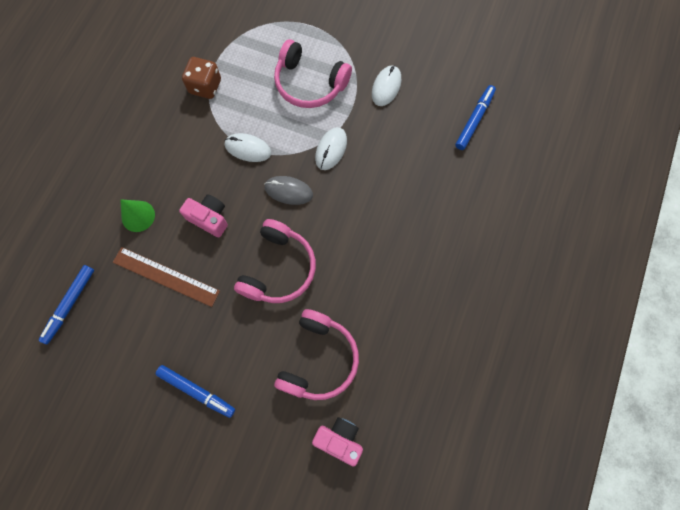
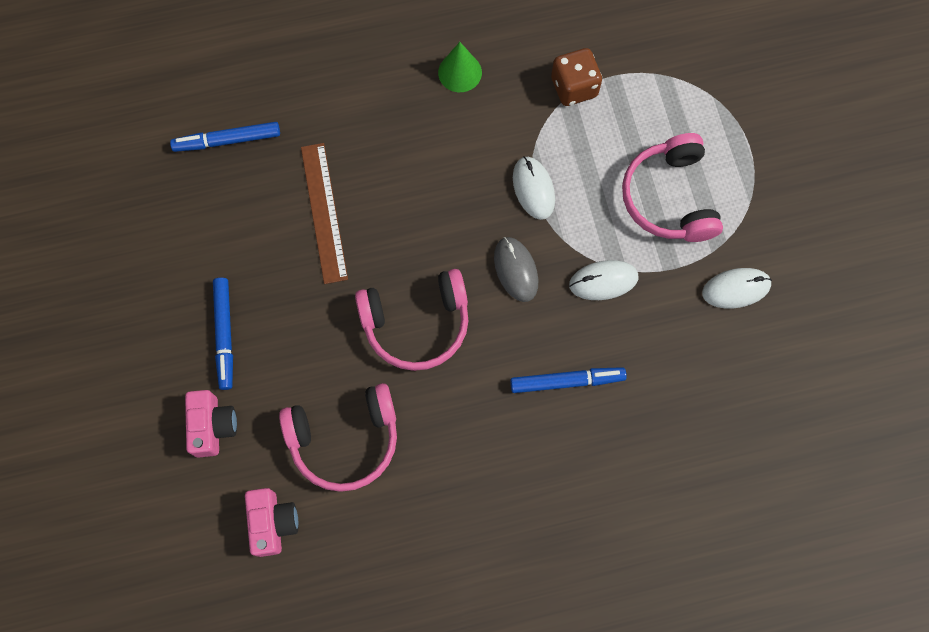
camera: 55 degrees right, 0 degrees up
green cone [120,199,155,232] -> green cone moved to [438,42,482,92]
pink camera [179,194,228,238] -> pink camera moved to [185,390,237,458]
blue marker [455,85,496,150] -> blue marker moved to [510,367,627,393]

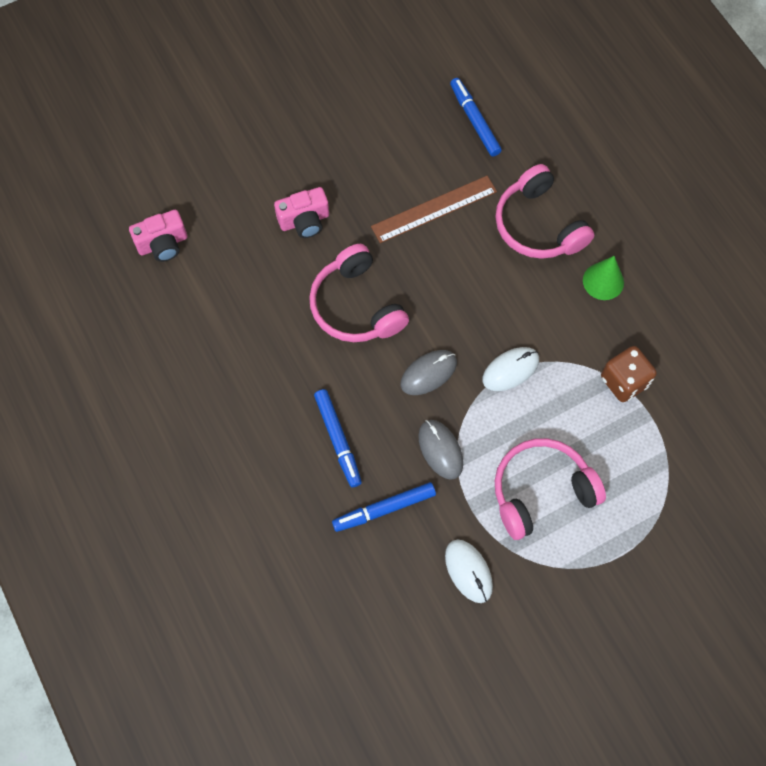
camera: 75 degrees right, 5 degrees down
pink camera [185,390,237,458] -> pink camera moved to [274,187,329,238]
blue marker [213,278,233,390] -> blue marker moved to [332,482,436,532]
pink headphones [279,383,397,492] -> pink headphones moved to [495,164,594,259]
white mouse [569,260,638,300] -> grey mouse [418,420,463,480]

